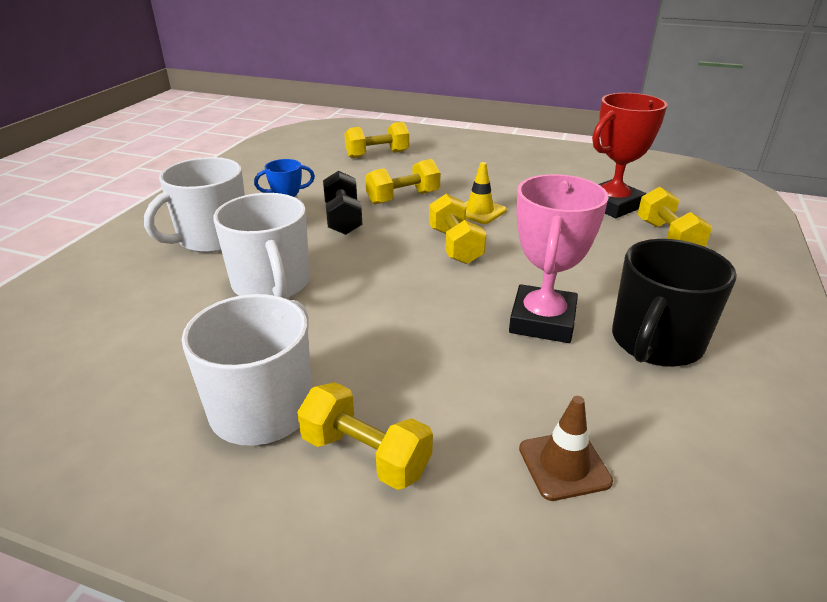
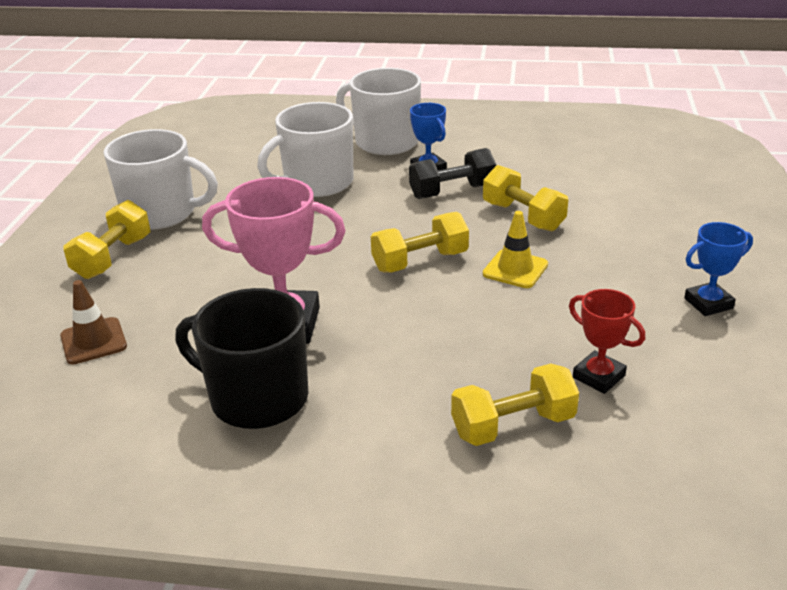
camera: 80 degrees right, 0 degrees up
yellow dumbbell [344,122,409,158] -> none
red trophy [592,93,667,218] -> red trophy [569,289,645,394], size x0.57
none -> blue trophy [684,222,753,316]

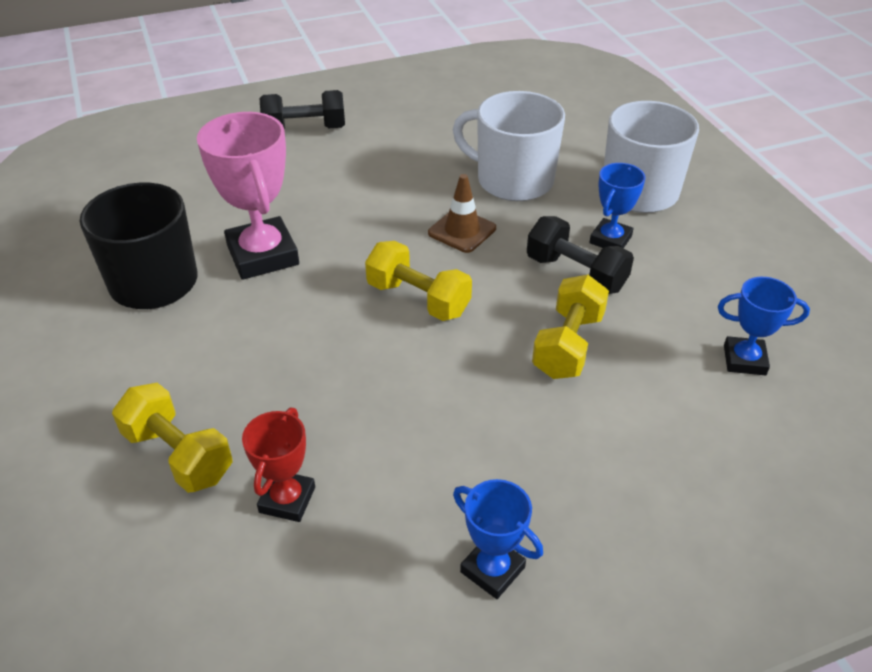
camera: 60 degrees right, 10 degrees up
brown traffic cone [60,280,127,364] -> brown traffic cone moved to [428,174,496,253]
yellow dumbbell [63,200,151,279] -> black dumbbell [259,90,345,129]
white mug [103,129,218,230] -> none
yellow traffic cone [483,211,548,288] -> none
none -> blue trophy [718,277,810,375]

